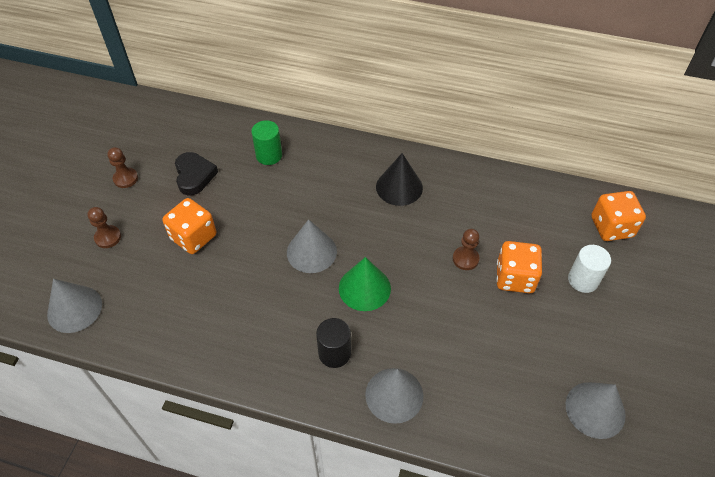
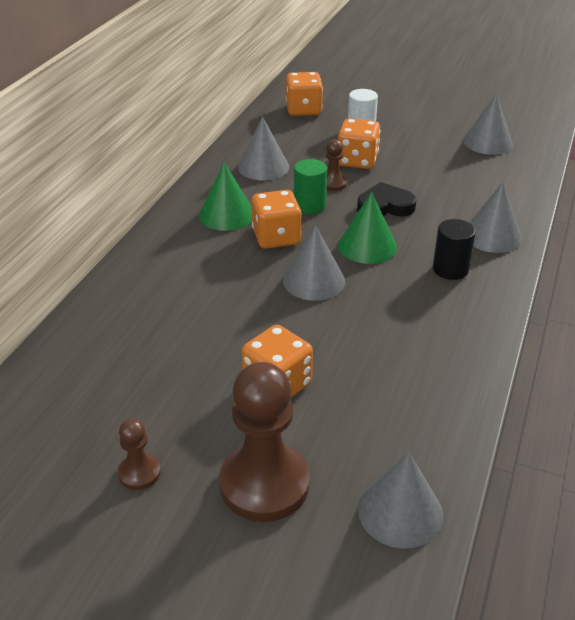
camera: 85 degrees left, 15 degrees down
brown pawn [87,207,121,248] -> brown pawn [219,362,310,522], size x2.11
black heart [175,152,218,195] -> black heart moved to [357,182,416,216]
green cylinder [251,121,282,165] -> green cylinder moved to [294,159,327,214]
black cone [376,153,423,206] -> green cone [199,162,252,231]
none -> grey cone [238,117,289,180]
none -> orange dice [251,190,301,249]

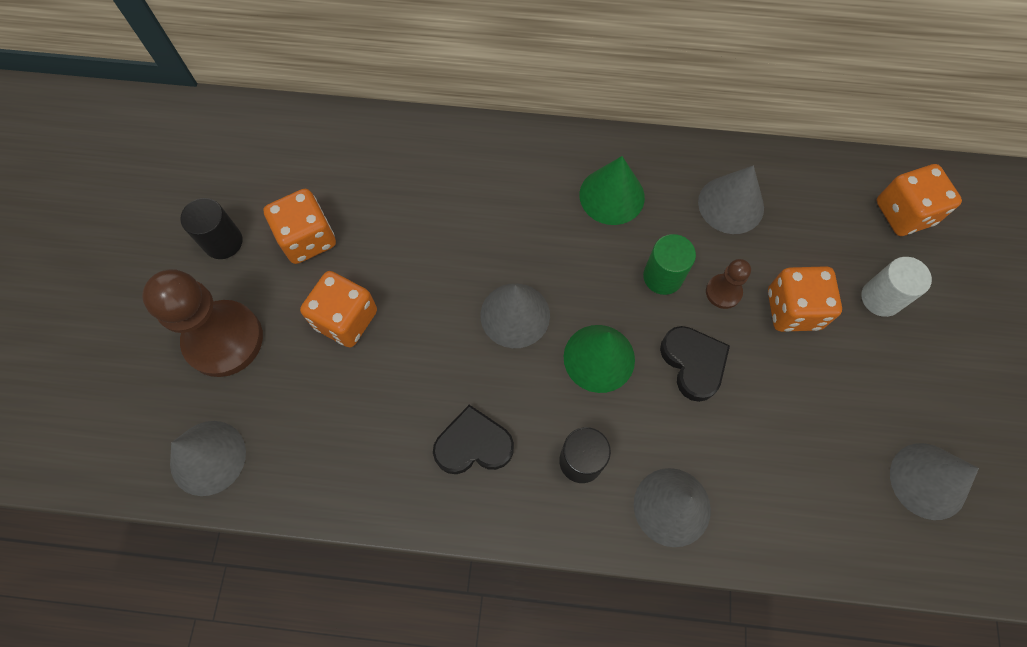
camera: 75 degrees right, 30 degrees up
brown pawn [118,419,161,490] -> black cylinder [180,198,243,259]
orange dice [251,190,301,249] -> orange dice moved to [263,189,336,264]
none -> black heart [433,405,514,474]

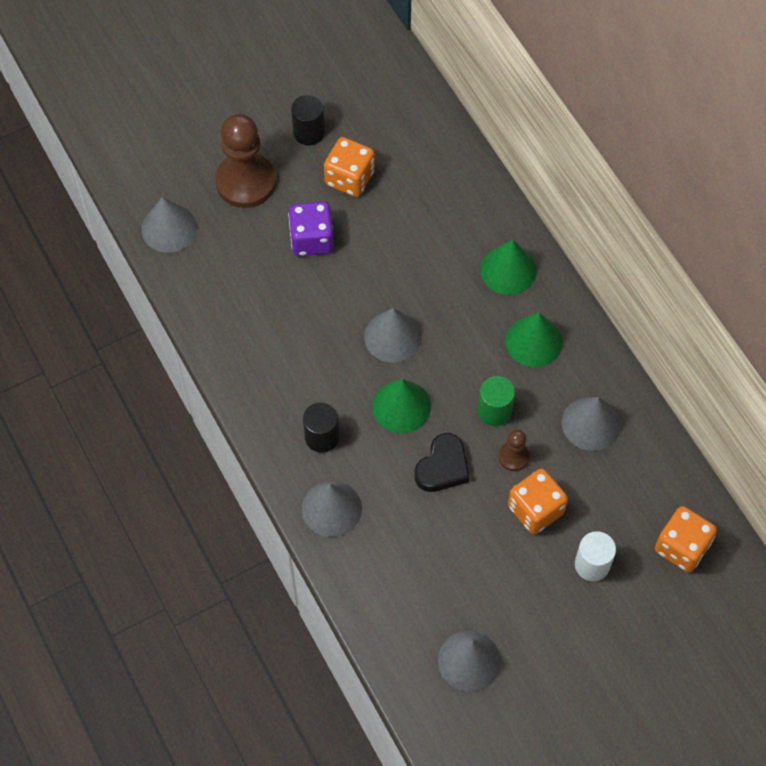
camera: 55 degrees right, 5 degrees down
orange dice [300,271,377,347] -> purple dice [288,202,334,256]
black heart [433,405,514,474] -> none
none -> green cone [480,240,537,295]

